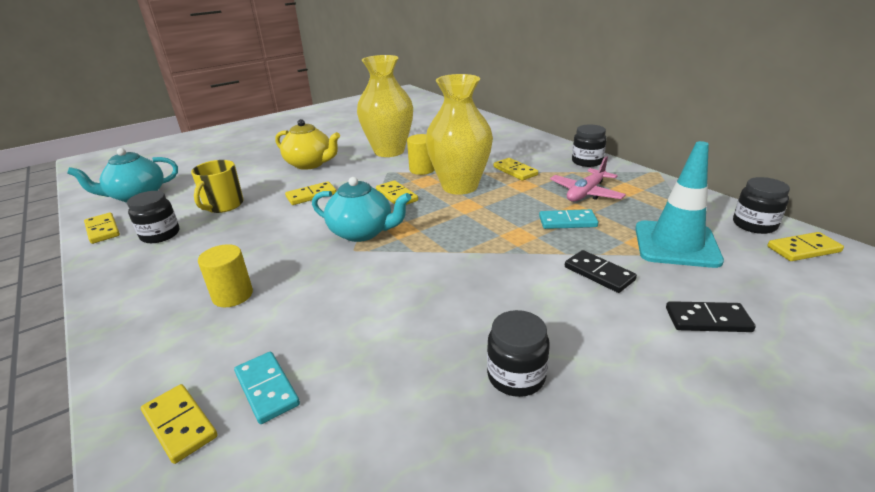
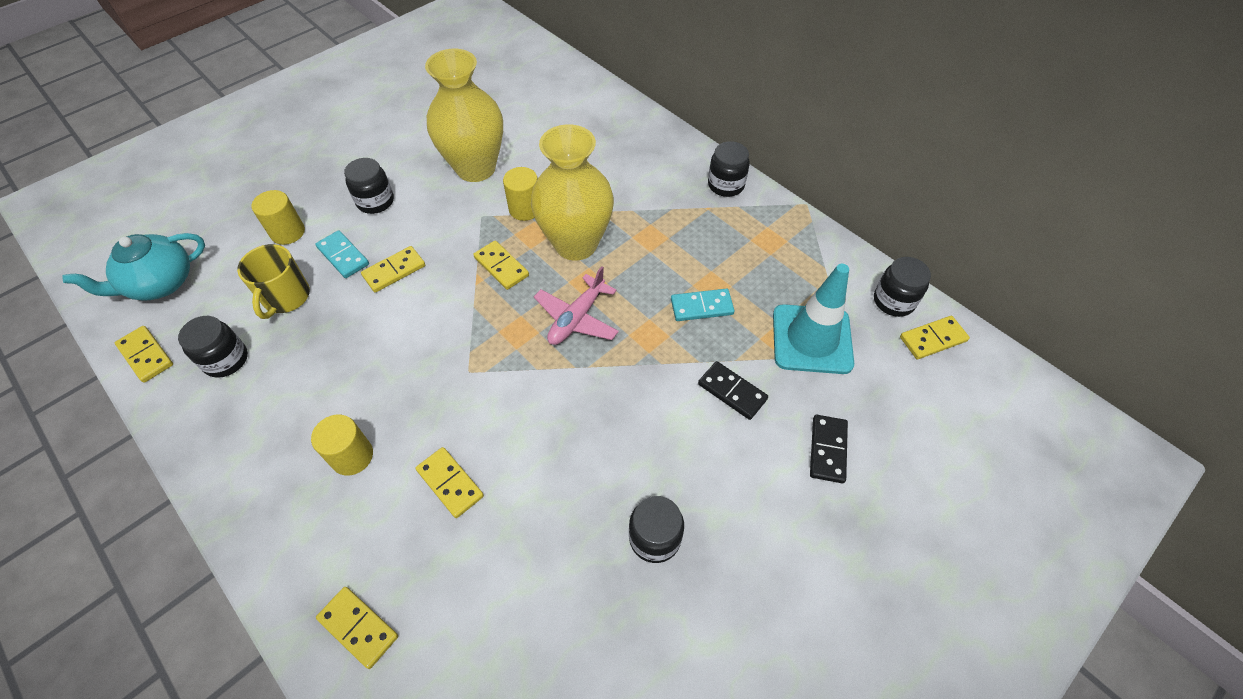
camera: 10 degrees left, 25 degrees up
turquoise domino [234,352,300,424] -> turquoise domino moved to [315,230,369,278]
yellow teapot [275,119,340,170] -> black jar [344,158,394,214]
turquoise teapot [312,177,411,242] -> none
yellow domino [494,158,538,181] -> yellow domino moved to [415,447,484,518]
pink plane [550,156,626,202] -> pink plane moved to [534,266,619,345]
black domino [666,301,756,332] -> black domino turned 75 degrees counterclockwise [810,415,848,483]
none -> yellow cylinder [252,190,305,245]

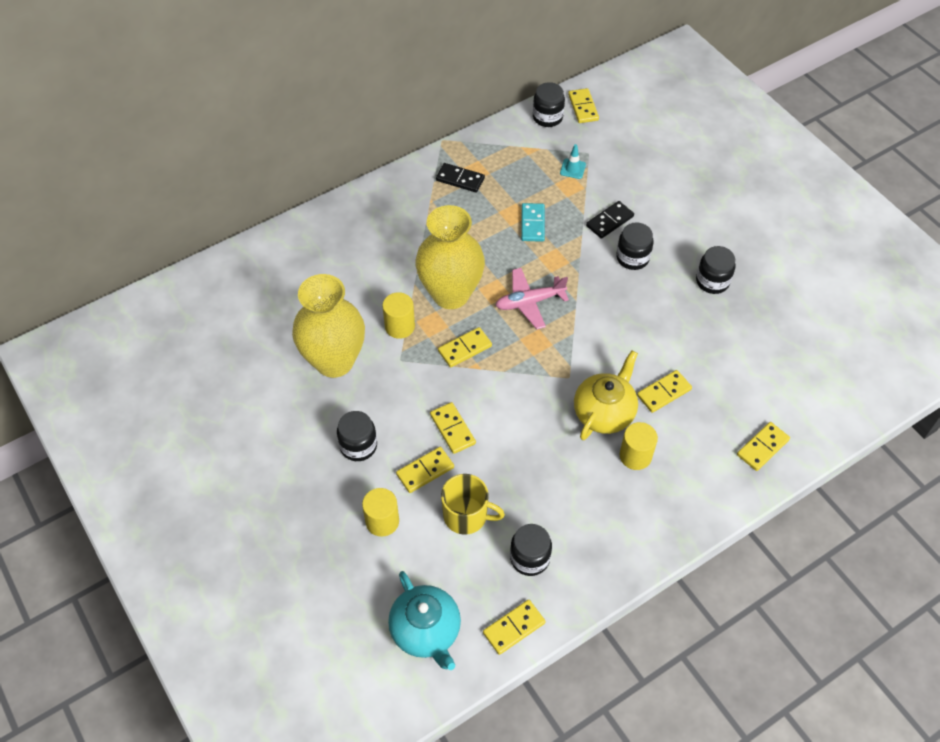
camera: 80 degrees left, 0 degrees up
turquoise domino [315,230,369,278] -> yellow domino [396,447,454,493]
pink plane [534,266,619,345] -> pink plane turned 120 degrees clockwise [495,268,569,329]
black jar [708,141,750,197] -> black jar moved to [616,222,654,270]
turquoise traffic cone [773,264,854,374] -> turquoise traffic cone [560,144,586,179], size x0.41
black domino [810,415,848,483] -> black domino moved to [436,163,485,193]
none -> yellow teapot [574,350,638,440]

